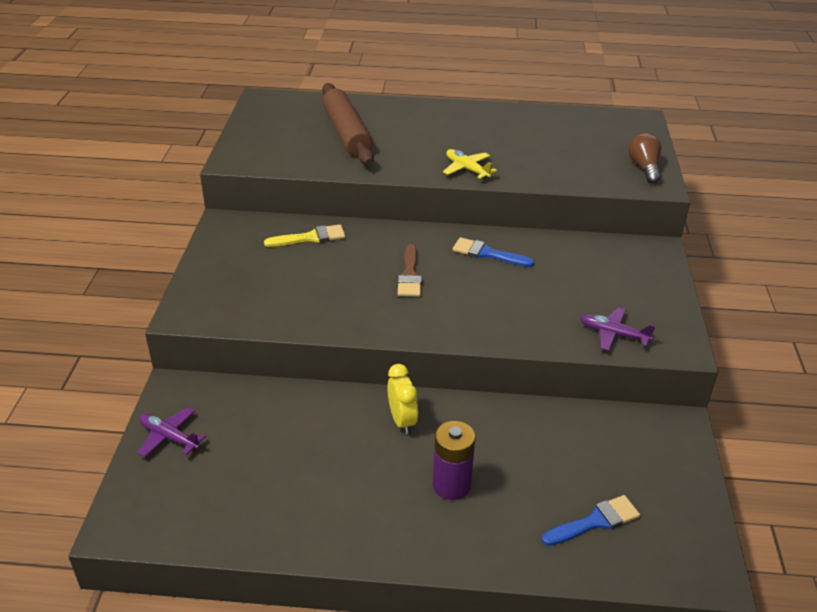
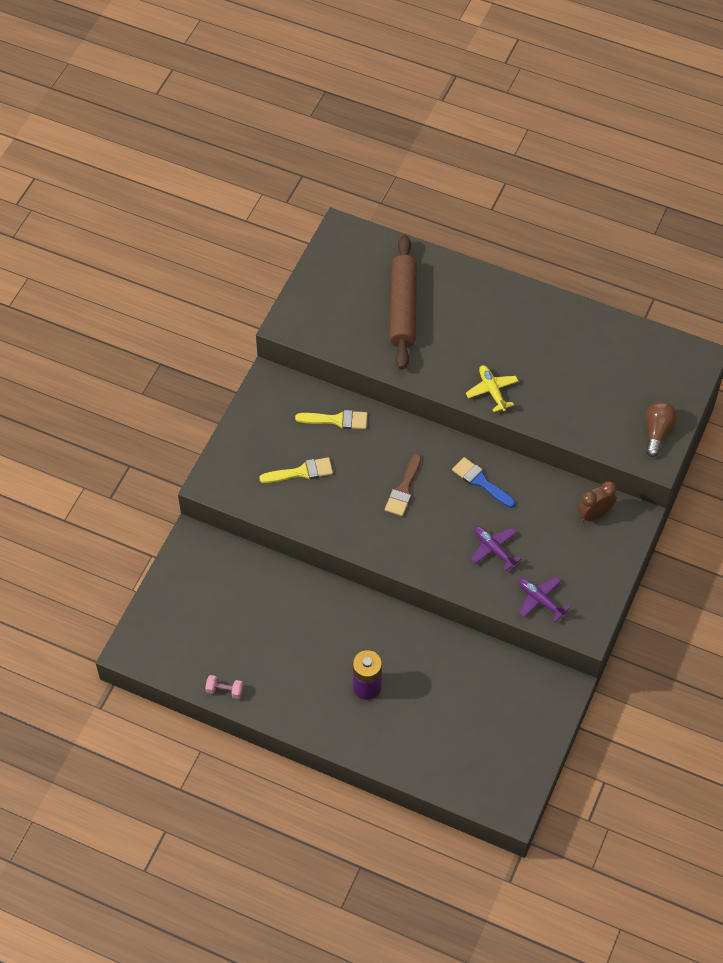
camera: 20 degrees right, 20 degrees up
purple plane [138,407,206,457] -> purple plane moved to [470,526,522,572]
yellow clock [387,364,418,434] -> none
blue brush [541,495,640,546] -> none
none -> pink dumbbell [205,675,243,699]
none -> yellow brush [259,457,333,483]
none -> brown clock [577,481,617,522]

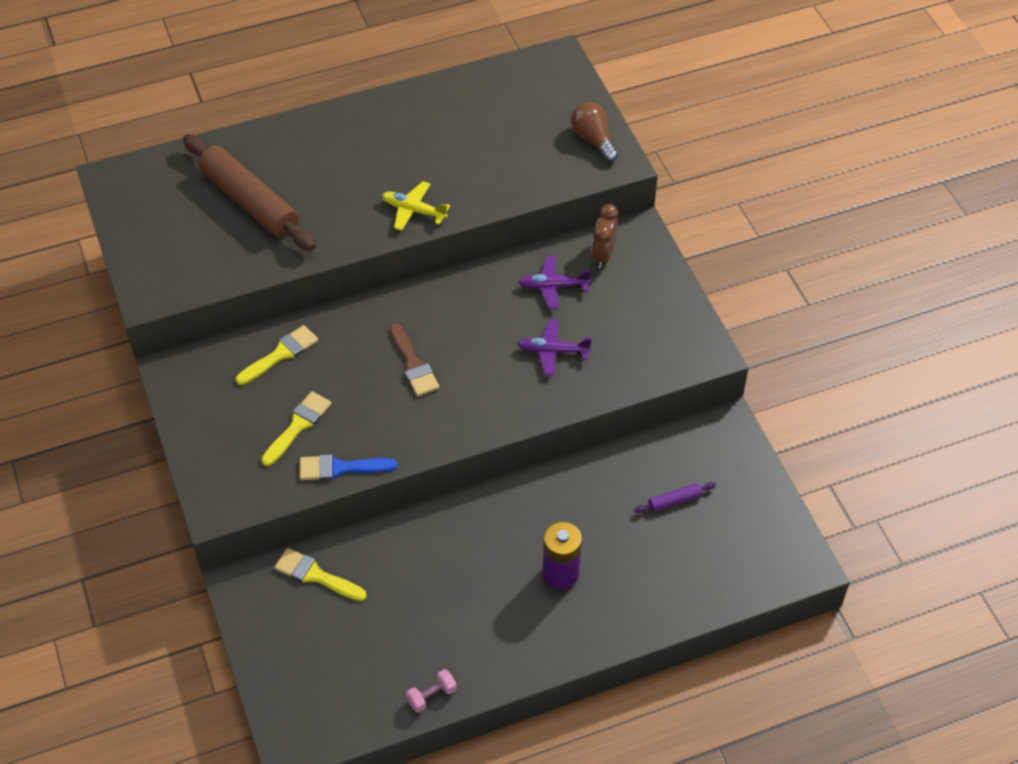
camera: 45 degrees left, 5 degrees down
blue brush [452,457,515,508] -> blue brush moved to [300,454,397,480]
purple plane [518,577,570,622] -> purple plane moved to [519,256,591,309]
none -> yellow brush [274,548,367,601]
none -> purple rolling pin [634,482,716,513]

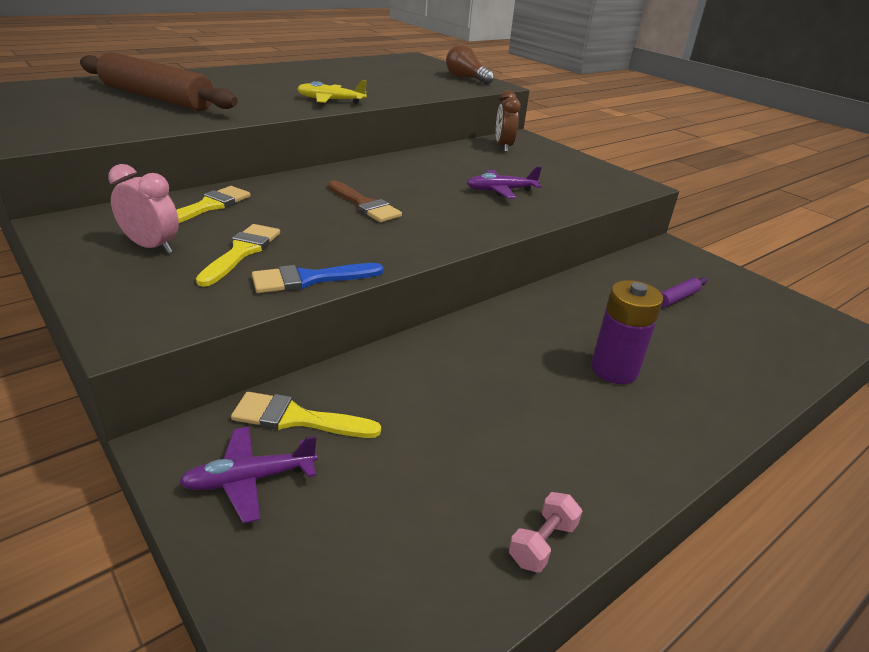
camera: 20 degrees left, 20 degrees down
purple plane [519,256,591,309] -> purple plane moved to [179,427,318,523]
none -> pink clock [108,164,179,253]

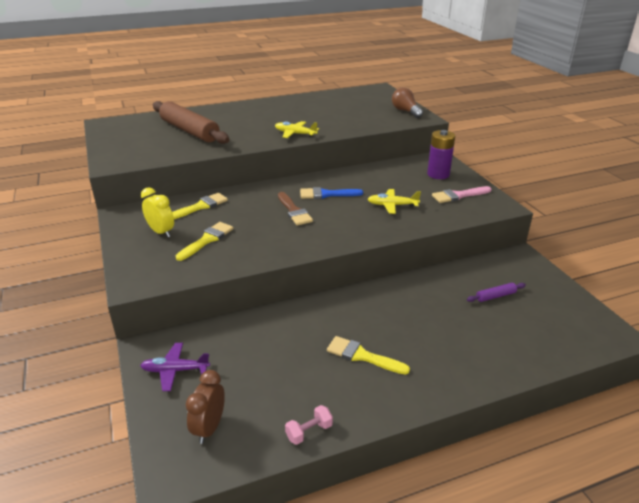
camera: 20 degrees right, 0 degrees up
pink clock [108,164,179,253] -> yellow clock [141,187,174,237]
yellow brush [231,392,381,438] -> yellow brush moved to [327,336,410,375]
blue brush [252,263,384,293] -> blue brush moved to [300,187,363,199]
purple plane [467,167,542,198] -> yellow plane [368,189,421,214]
brown clock [496,90,521,152] -> brown clock moved to [186,370,225,444]
purple battery [591,280,664,384] -> purple battery moved to [427,130,455,179]
none -> pink brush [432,186,492,203]

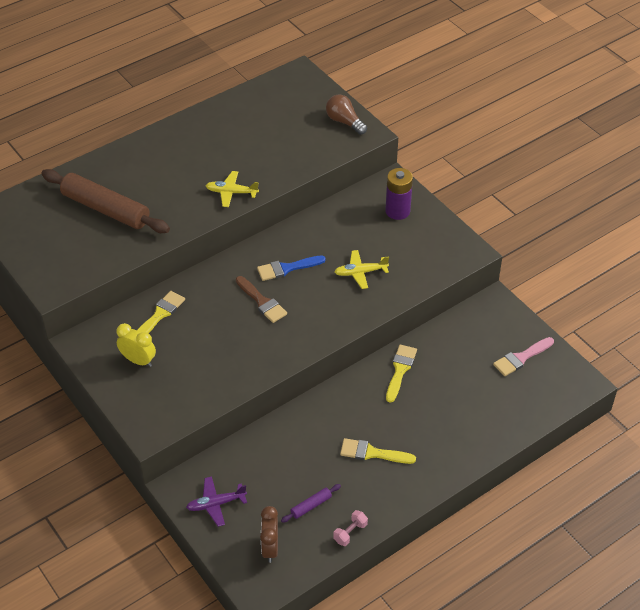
camera: 15 degrees left, 15 degrees up
yellow brush [176,222,234,261] -> yellow brush moved to [386,345,417,403]
pink brush [432,186,492,203] -> pink brush moved to [493,337,554,376]
purple rolling pin [467,283,526,302] -> purple rolling pin moved to [281,484,341,523]

